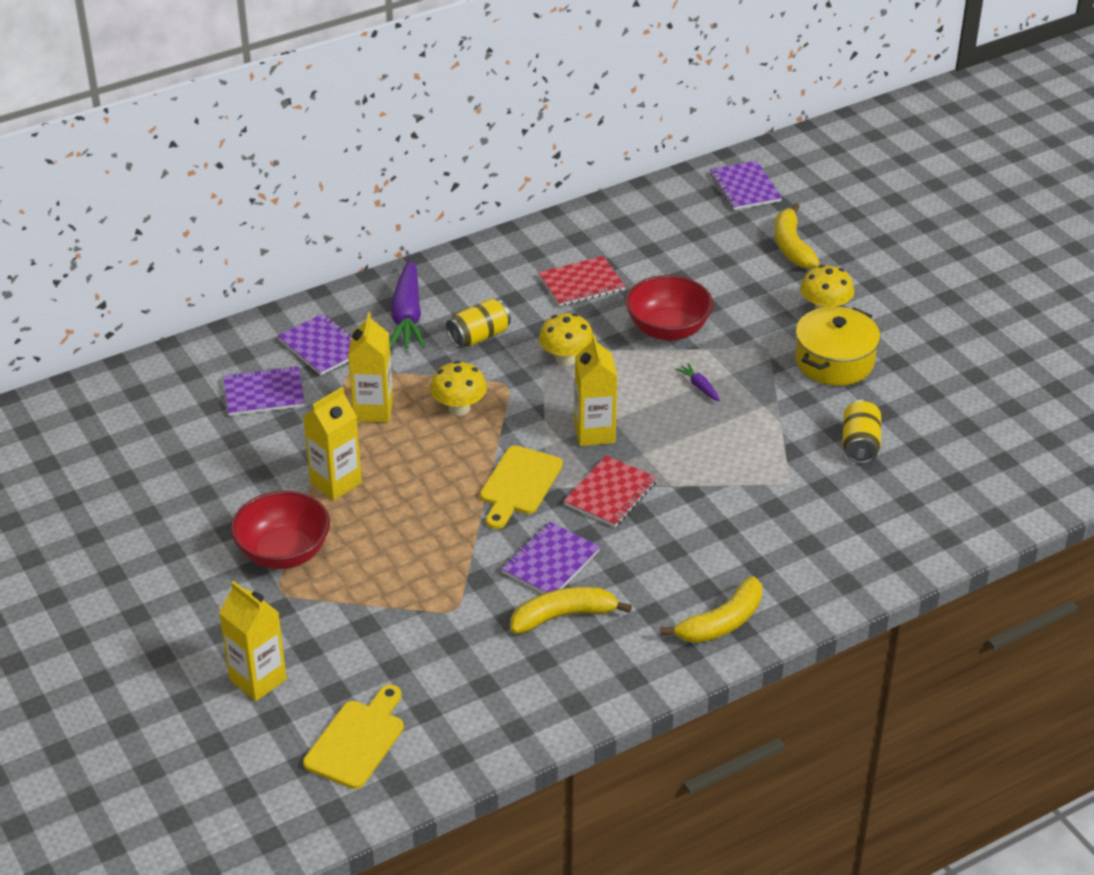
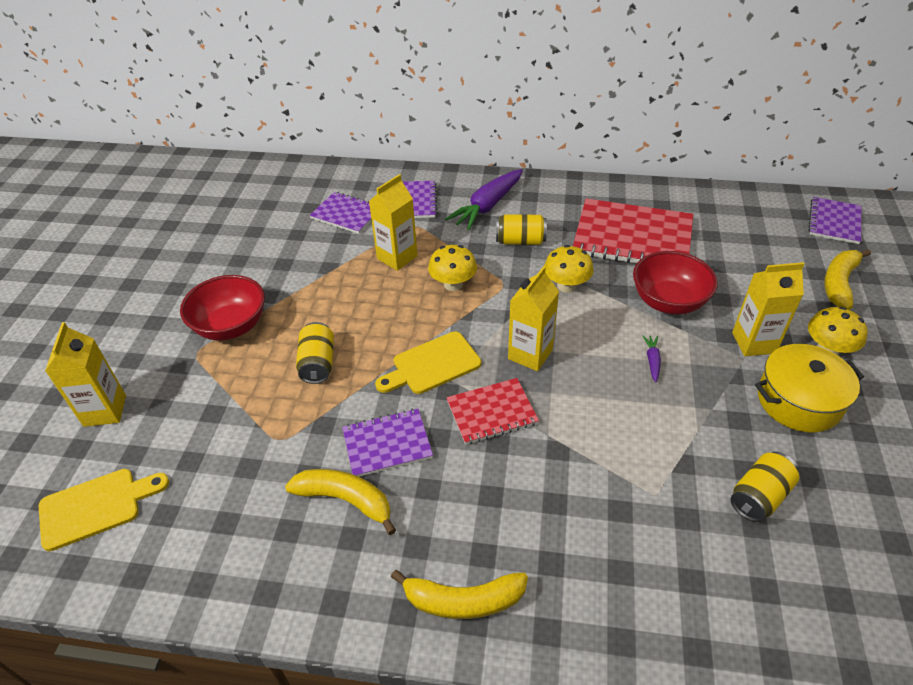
camera: 40 degrees right, 5 degrees up
yellow carton [303,387,362,500] -> yellow carton moved to [732,262,804,356]
red notebook [539,256,625,307] -> red notebook [573,198,693,263], size x1.79
none -> yellow can [296,322,334,384]

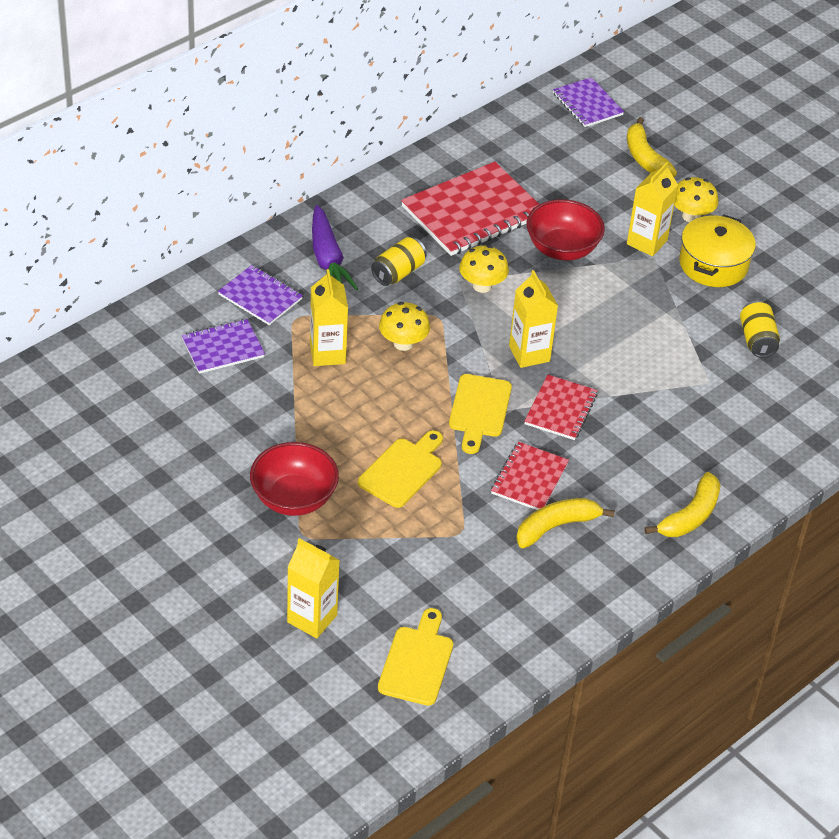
camera: 55 degrees left, 0 degrees up
yellow can [296,322,334,384] -> yellow cutting board [358,430,443,508]
purple notebook [342,409,433,477] -> red notebook [491,442,569,510]
purple carrot [642,335,661,382] -> none

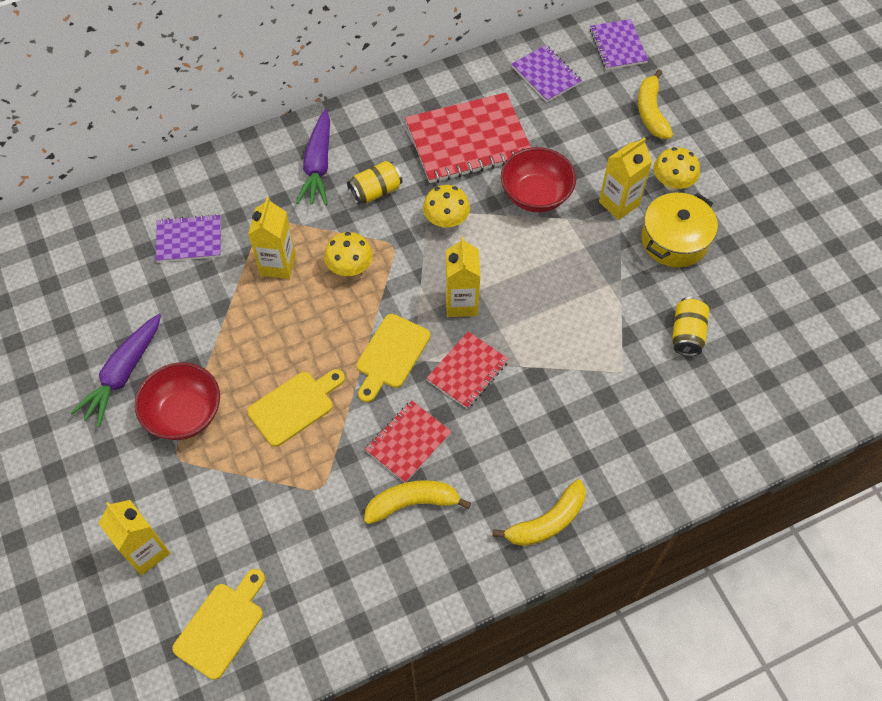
camera: 20 degrees right, 15 degrees up
purple notebook [218,265,303,325] -> purple notebook moved to [512,45,582,102]
none -> purple carrot [70,314,161,427]

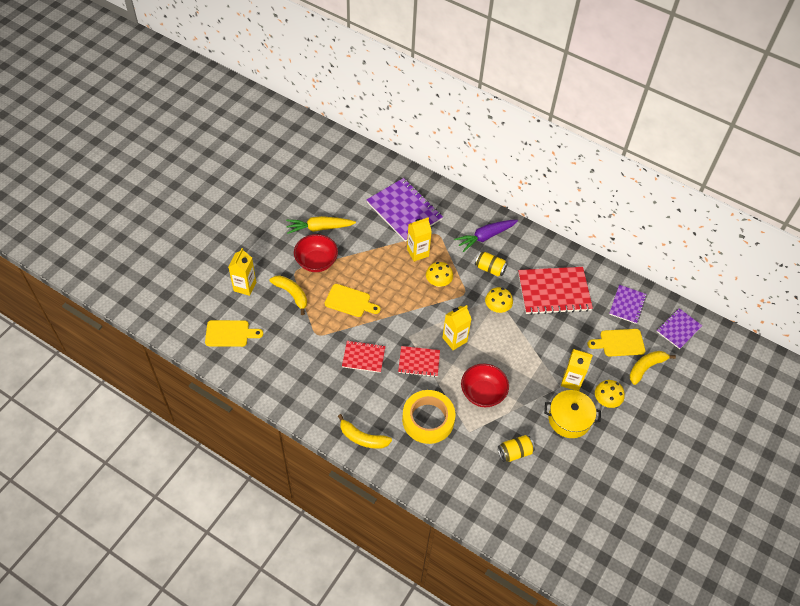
camera: 55 degrees right, 5 degrees down
purple carrot [70,314,161,427] -> yellow carrot [286,216,356,234]
purple notebook [156,214,221,262] -> purple notebook [367,178,443,242], size x1.79
yellow cutting board [356,314,430,403] -> yellow cutting board moved to [587,329,645,357]
yellow banana [364,480,471,524] -> yellow banana moved to [270,275,307,315]
red notebook [405,92,531,183] -> red notebook turned 45 degrees counterclockwise [518,267,593,315]
red bowl [501,147,576,212] -> red bowl moved to [461,364,509,407]
none -> yellow tape [402,390,455,444]

